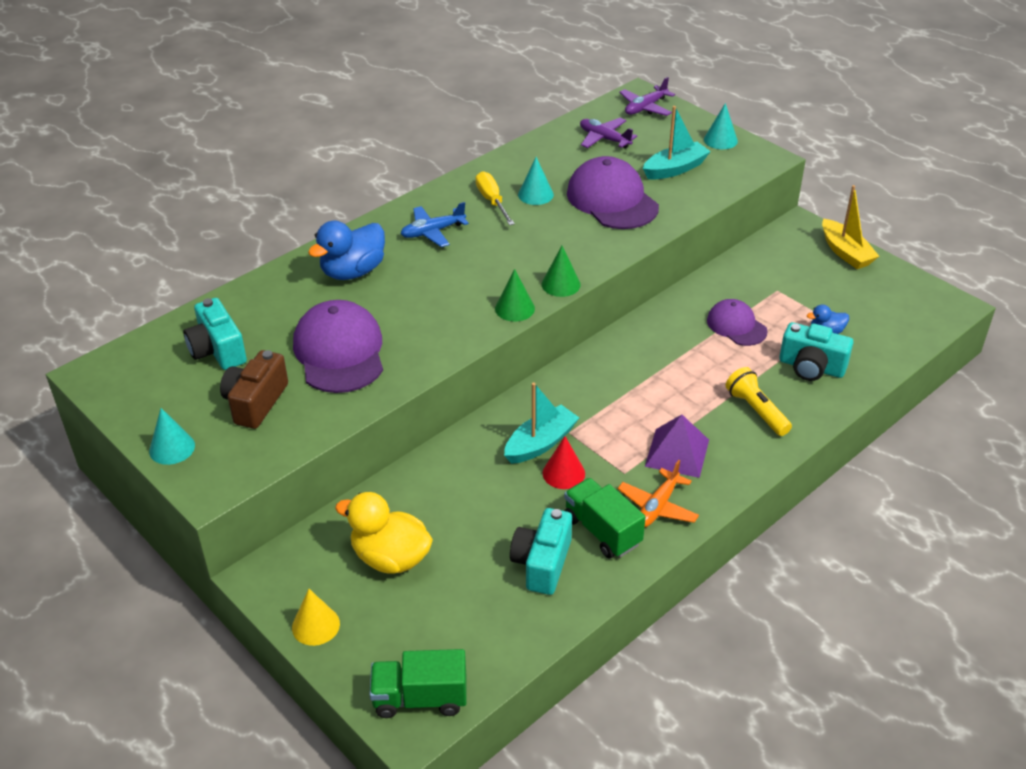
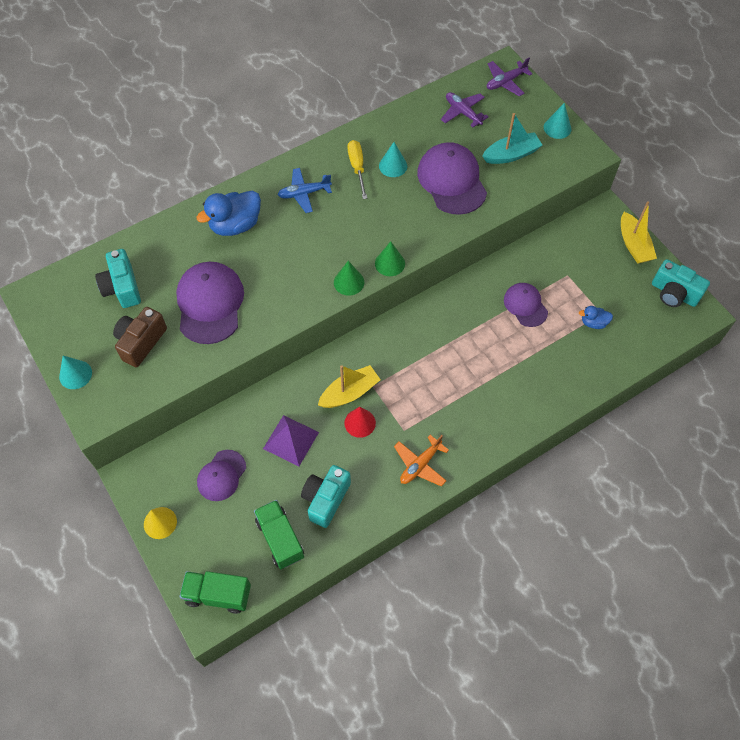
camera: 10 degrees right, 20 degrees up
yellow duck [335,492,433,574] -> purple cap [197,450,246,501]
turquoise boat [504,383,579,464] -> yellow boat [318,365,381,408]
green truck [564,478,645,558] -> green truck moved to [254,500,304,569]
purple pyramid [645,415,709,478] -> purple pyramid moved to [263,415,319,466]
yellow flashlight [726,367,792,436] -> none
turquoise camera [779,322,853,381] -> turquoise camera moved to [652,259,710,307]

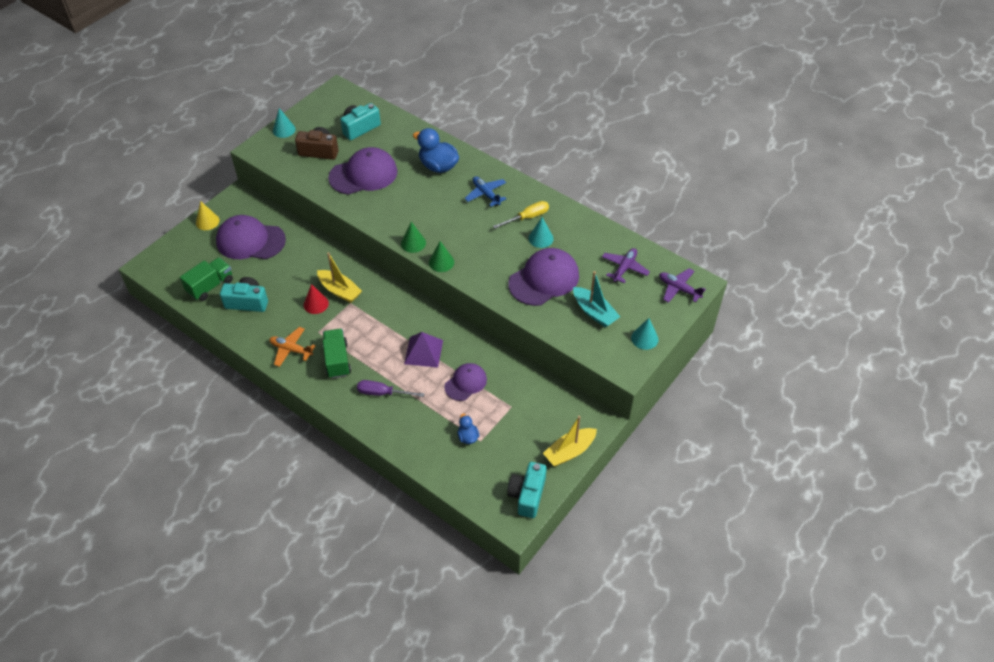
camera: 70 degrees right, 10 degrees down
green truck [179,571,251,614] -> green truck moved to [323,329,351,379]
purple cap [197,450,246,501] -> purple cap [216,215,286,259], size x1.69
purple pyramid [263,415,319,466] -> purple pyramid moved to [404,332,443,368]
none -> purple screwdriver [357,380,425,397]

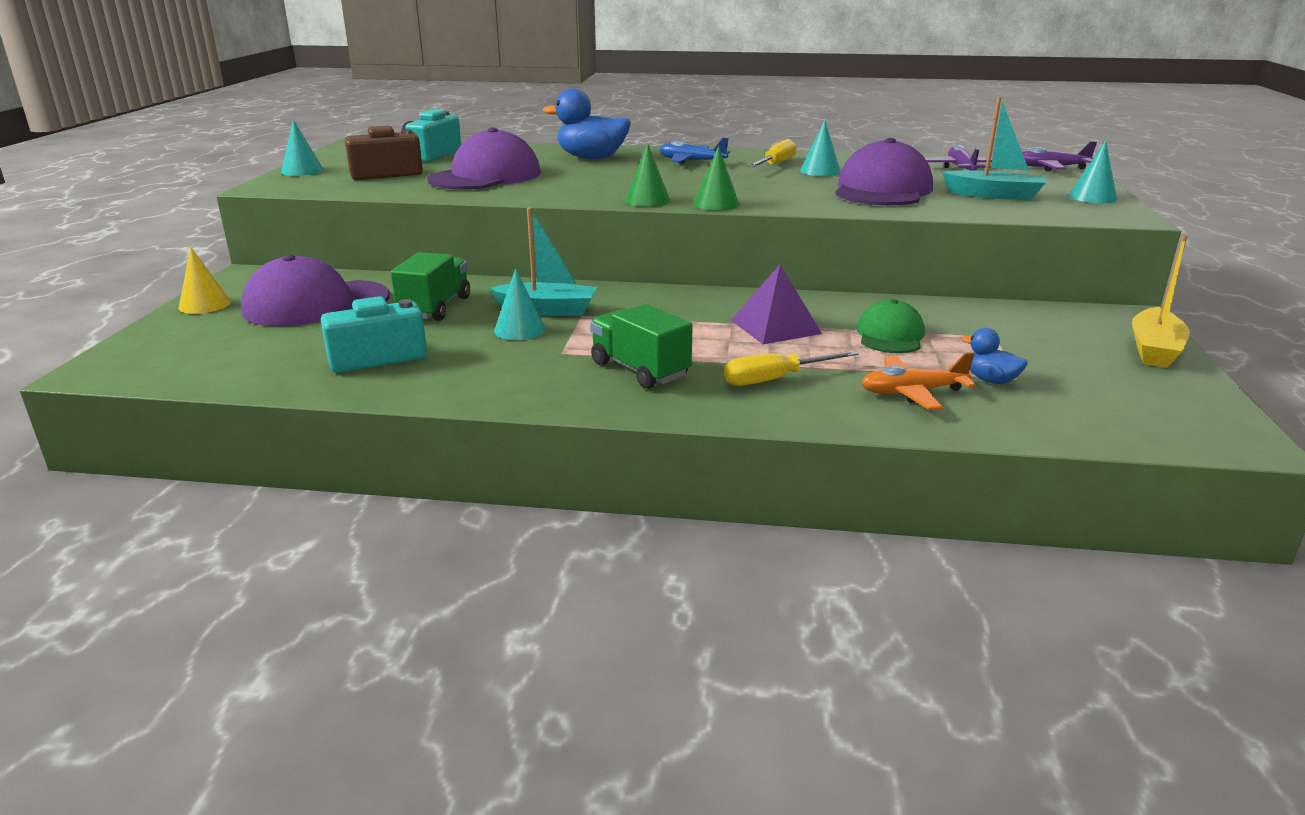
camera: 30 degrees left, 25 degrees down
green truck [180,257,233,301] -> green truck moved to [391,252,470,321]
orange plane [269,327,316,367] -> orange plane moved to [861,352,976,410]
red cone [304,284,329,314] -> turquoise cone [494,269,546,340]
yellow boat [317,252,362,303] -> turquoise boat [490,208,597,316]
purple screwdriver [357,380,425,397] -> yellow screwdriver [724,350,858,386]
purple cap [444,363,487,401] -> green cap [857,299,925,353]
turquoise camera [507,462,547,518] -> none

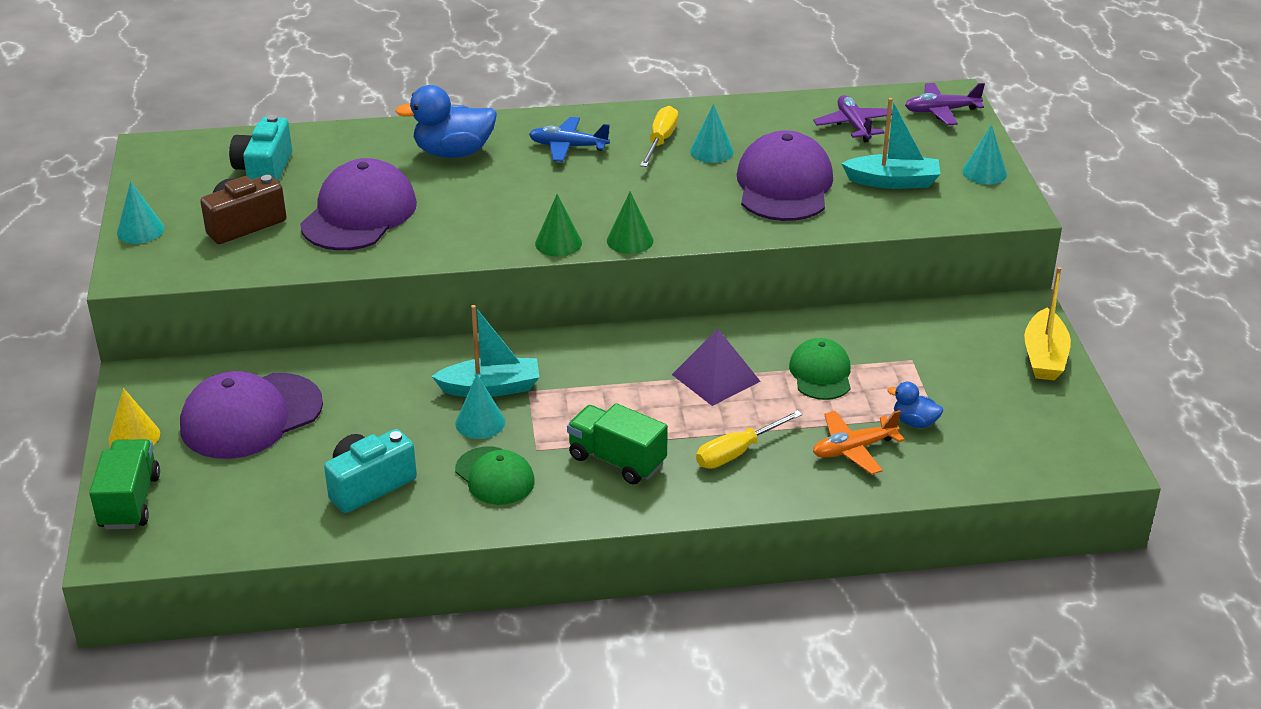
camera: 15 degrees left, 10 degrees up
green truck [391,252,470,321] -> green truck moved to [89,439,160,529]
none -> green cap [455,446,535,505]

